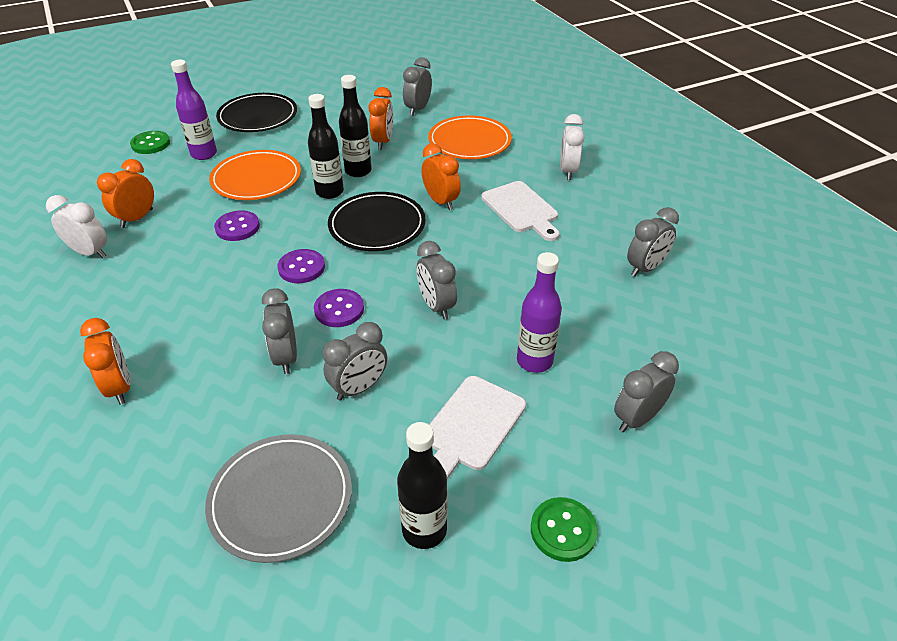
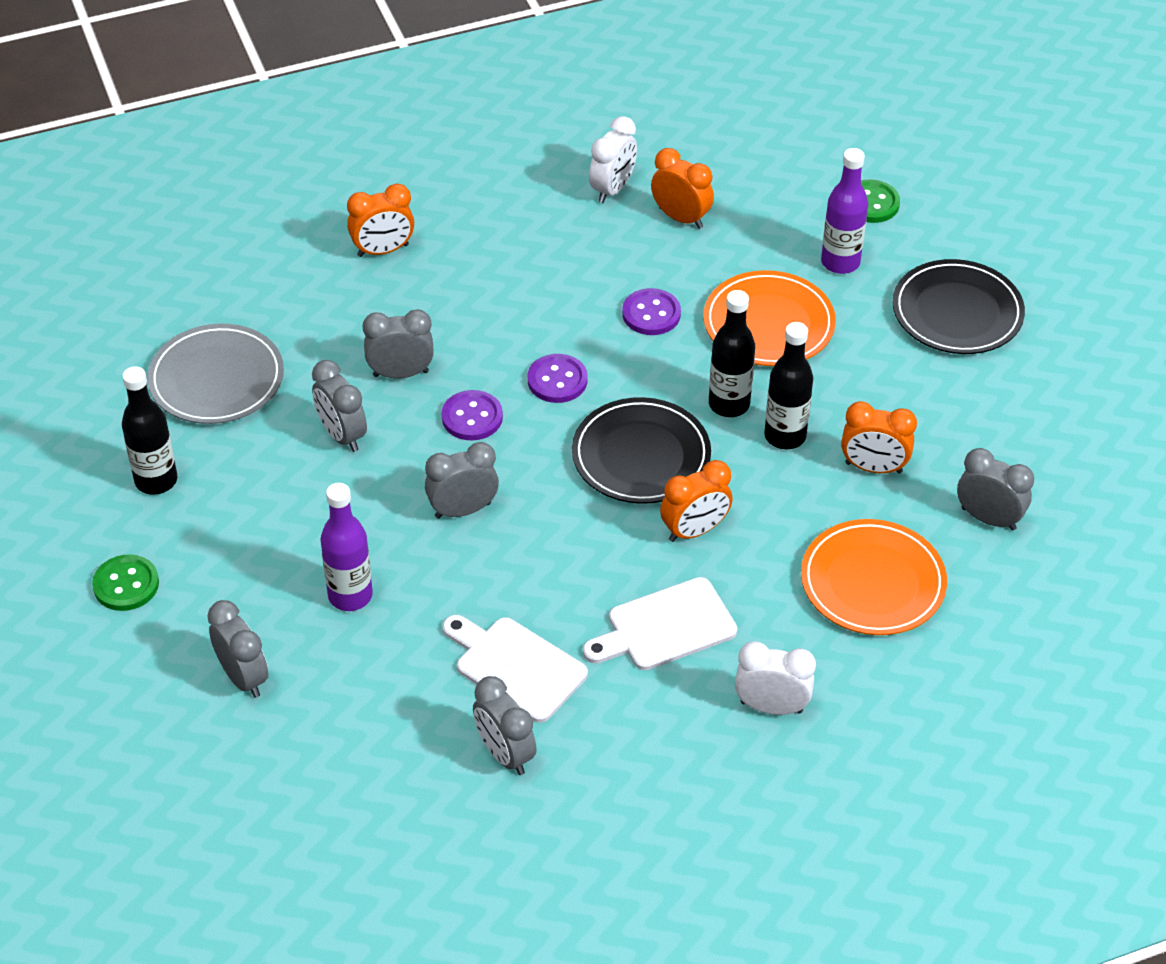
camera: 95 degrees right, 5 degrees up
white cutting board [429,376,526,479] -> white cutting board moved to [442,615,588,723]

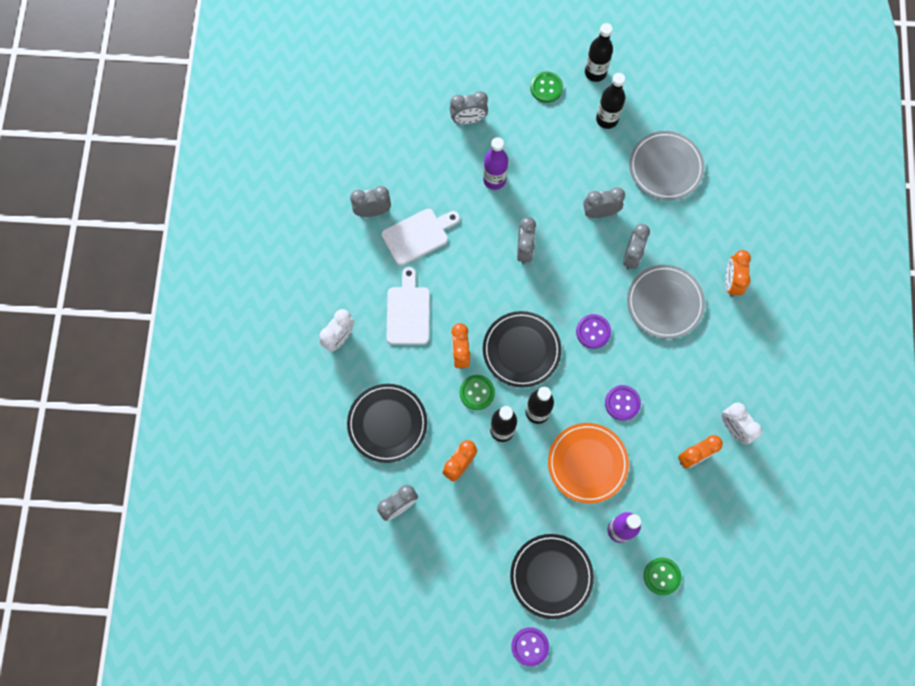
camera: 115 degrees right, 25 degrees up
purple button [442,390,503,440] -> purple button moved to [511,627,549,666]
orange plate [801,519,947,635] -> black plate [347,384,427,463]
none -> green button [460,375,495,410]
none -> black bottle [585,23,613,82]
none -> grey plate [627,265,705,339]

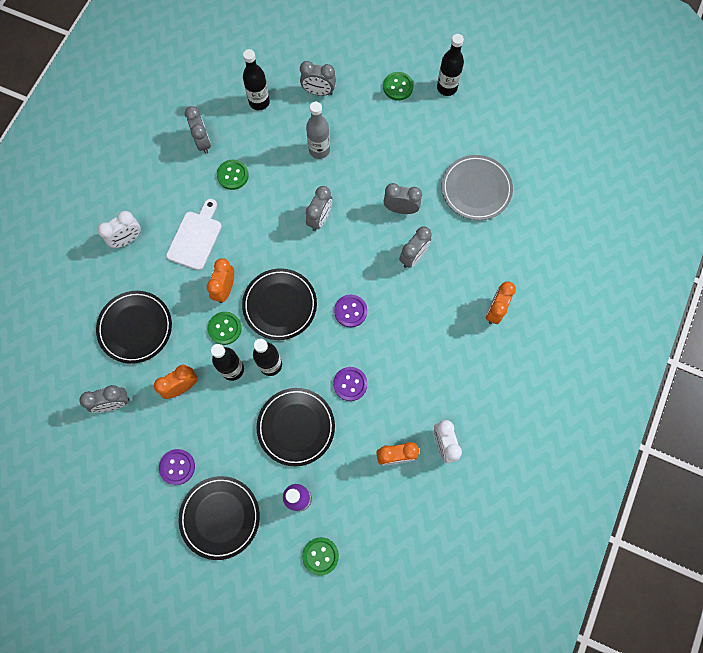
camera: 20 degrees right, 0 degrees up
grey clock [350,186,391,217] -> grey clock turned 60 degrees clockwise [185,106,211,154]
white cutting board [381,209,460,266] -> green button [217,159,249,190]
purple bottle [483,137,508,190] -> grey bottle [306,102,330,159]
purple button [511,627,549,666] -> purple button moved to [159,449,195,485]
orange plate [548,423,629,503] -> black plate [257,388,335,466]
black bottle [596,73,625,129] -> black bottle moved to [243,49,270,110]
grey plate [627,265,705,339] -> none

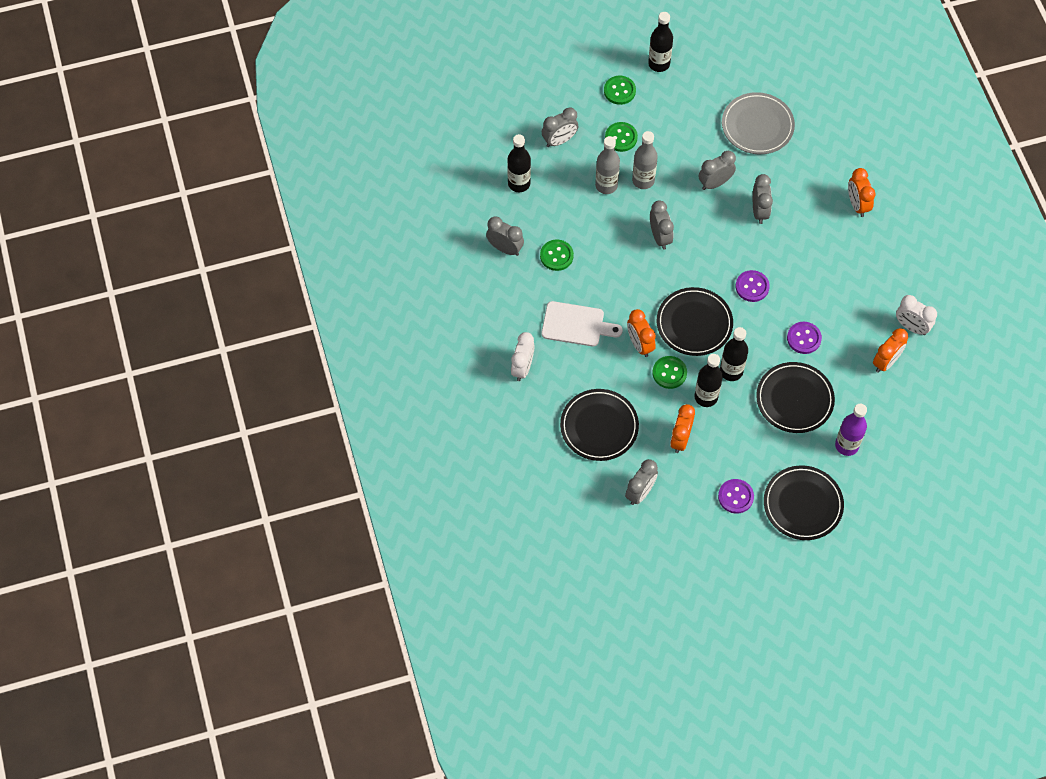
camera: 40 degrees left, 10 degrees down
white cutting board [166,199,222,270] -> white cutting board turned 120 degrees clockwise [541,301,623,347]
green button [302,537,339,576] -> green button moved to [605,122,638,152]
none -> grey bottle [632,131,658,189]

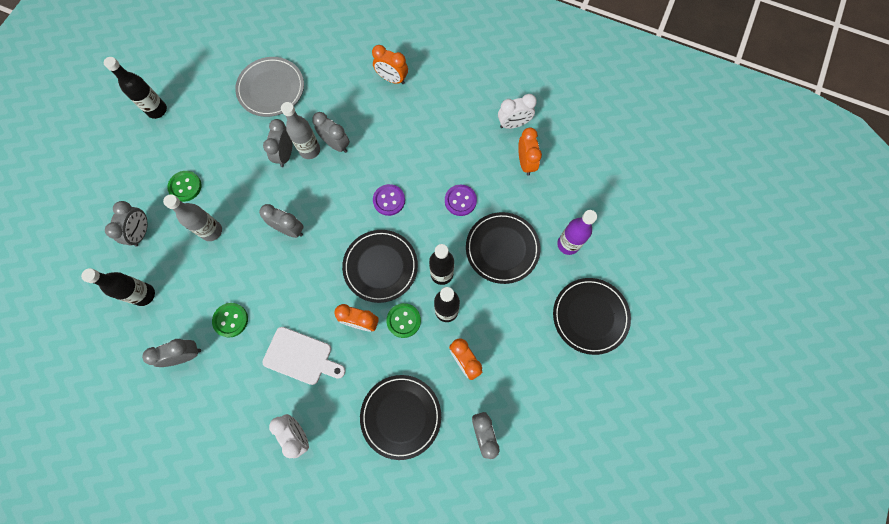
camera: 50 degrees left, 10 degrees up
white cutting board [541,301,623,347] -> white cutting board turned 60 degrees clockwise [262,327,346,385]
green button [604,76,636,105] -> none
grey bottle [632,131,658,189] -> grey bottle moved to [281,102,320,159]
purple button [718,479,754,514] -> none

